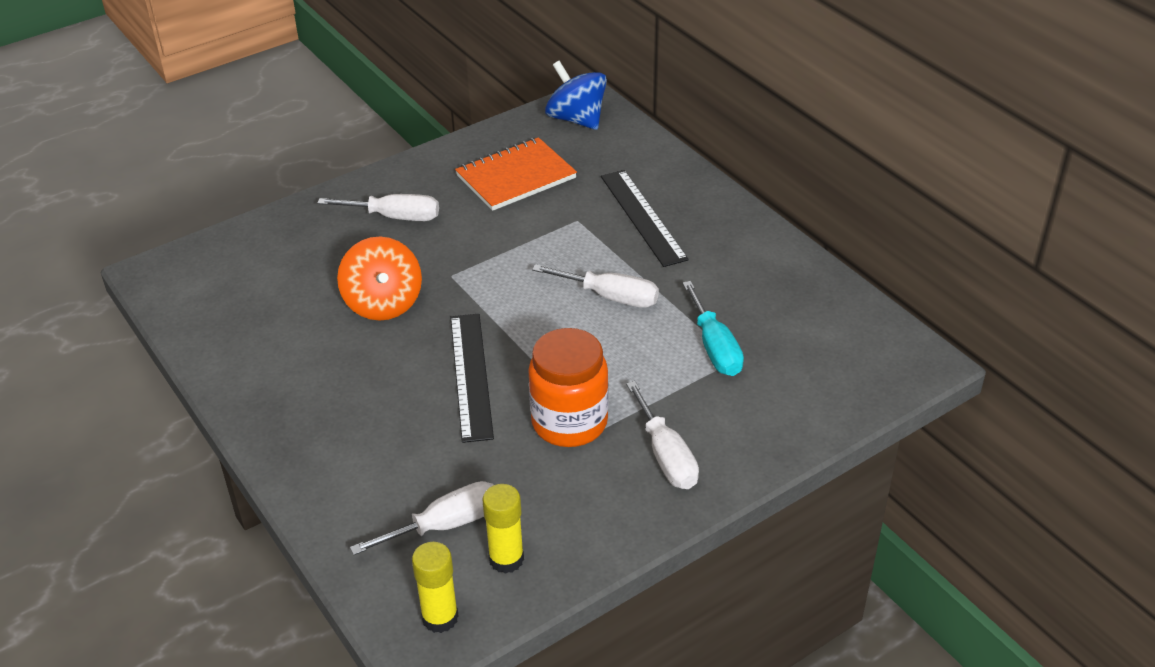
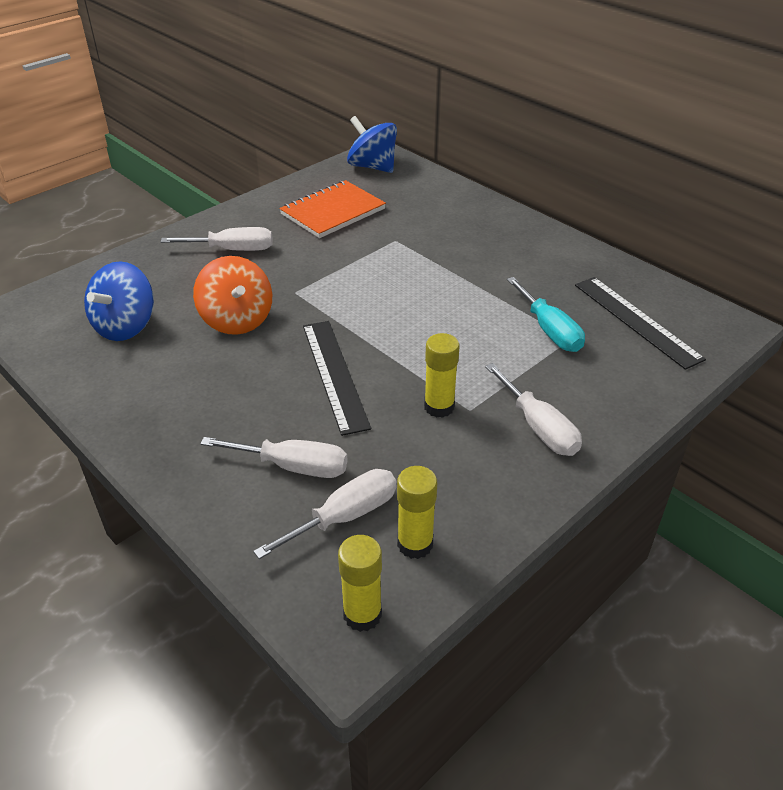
camera: 10 degrees left, 0 degrees up
orange jar [528,328,609,447] -> yellow glue stick [424,333,460,418]
white screwdriver [532,264,659,308] -> white screwdriver moved to [200,437,347,478]
black ruler [601,170,689,267] -> black ruler moved to [575,277,706,370]
none -> blue spinning top [84,261,154,341]

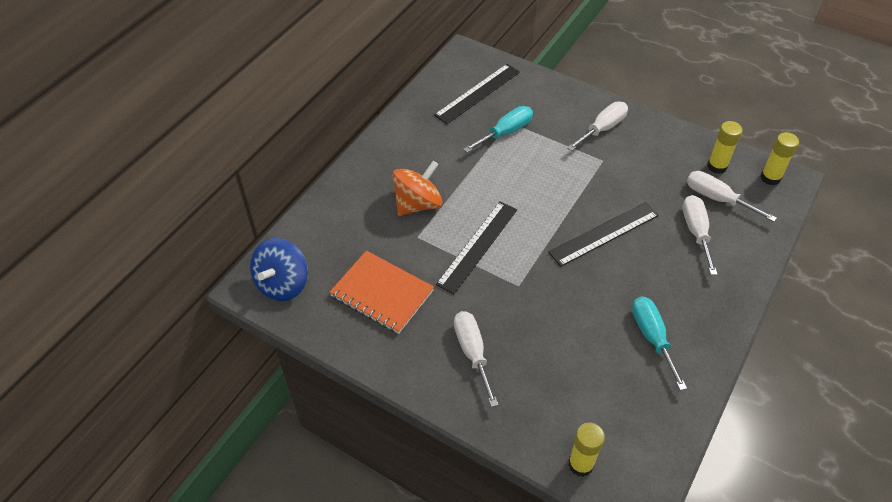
camera: 105 degrees left, 10 degrees up
blue spinning top [84,261,154,341] -> none
orange spinning top [193,256,272,335] -> orange spinning top moved to [392,161,443,216]
yellow glue stick [424,333,460,418] -> yellow glue stick moved to [568,423,605,477]
none -> black ruler [436,202,517,294]
none -> turquoise screwdriver [632,297,687,390]

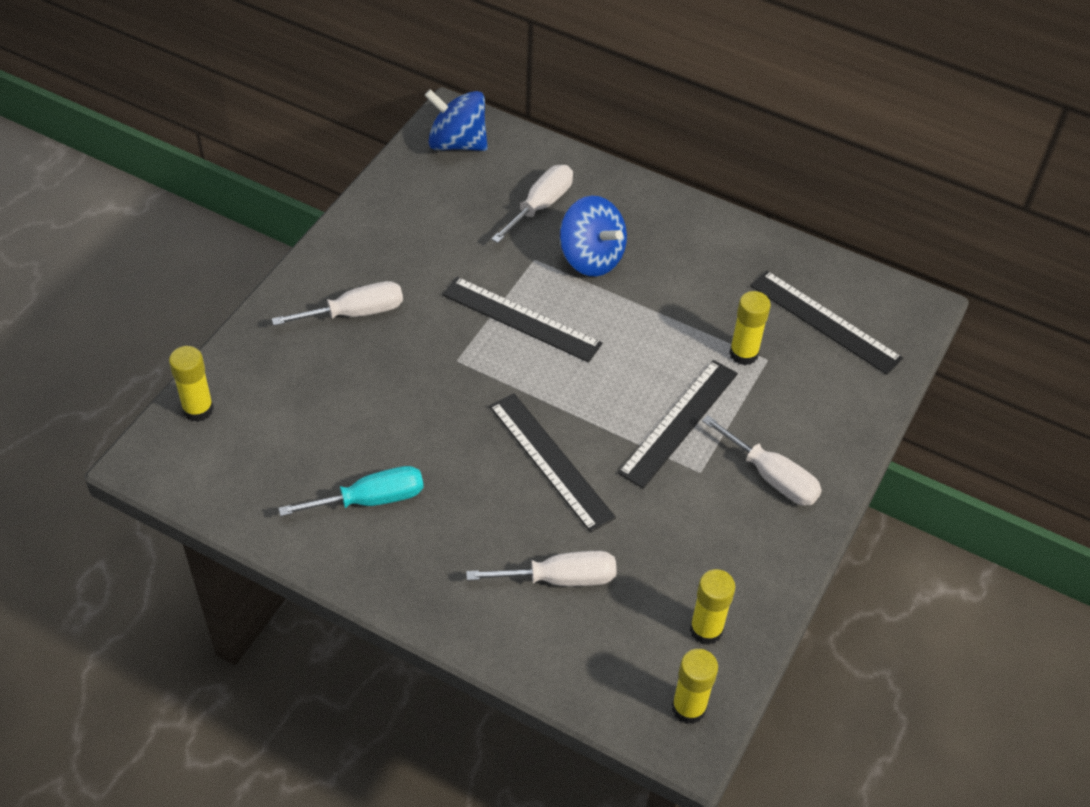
camera: 85 degrees right, 0 degrees up
orange notebook [329,251,434,334] -> none
orange spinning top [392,161,443,216] -> blue spinning top [560,196,627,276]
turquoise screwdriver [463,106,533,153] -> yellow glue stick [729,291,771,365]
white screwdriver [687,171,777,222] -> white screwdriver moved to [491,165,573,243]
none -> black ruler [618,360,738,489]

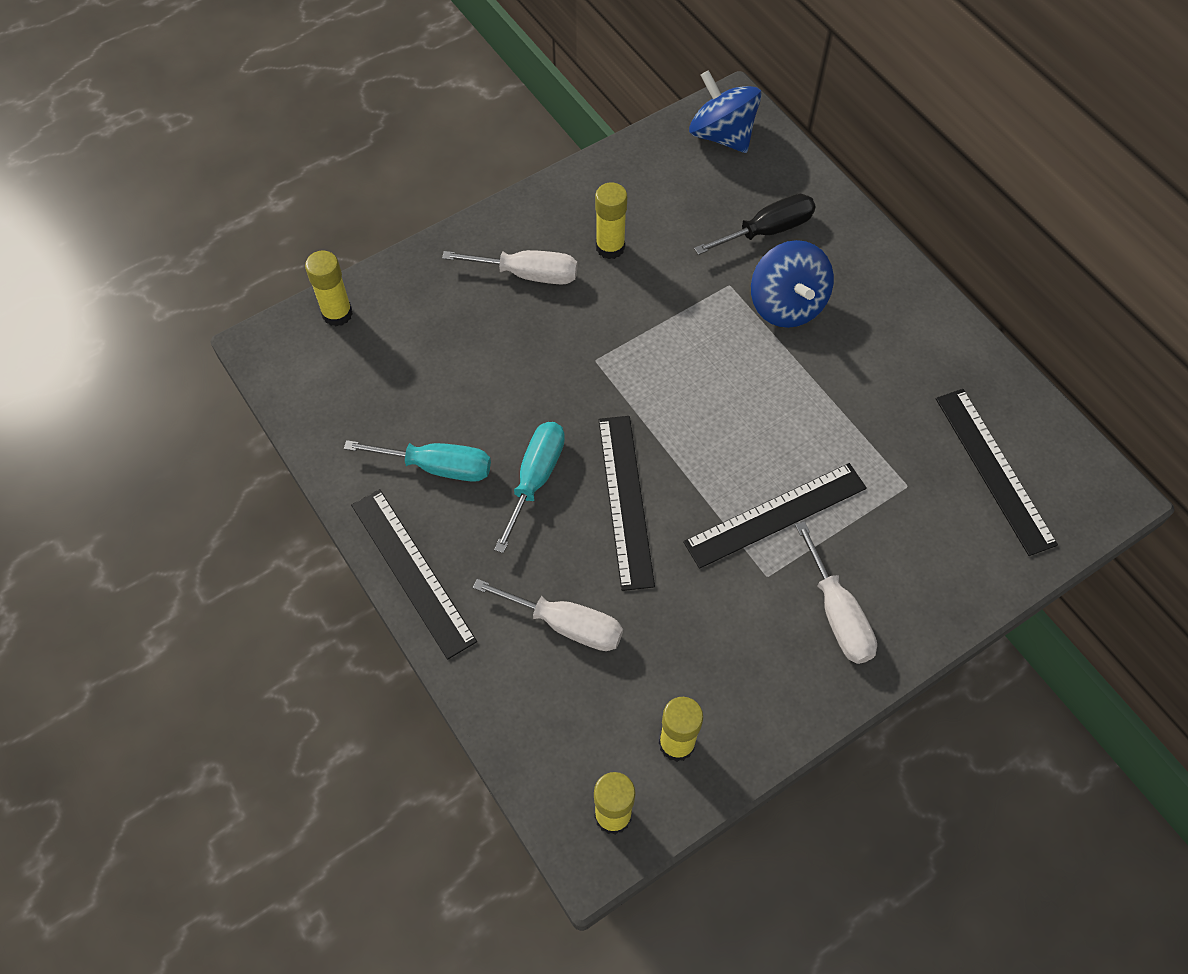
camera: 30 degrees right, 10 degrees up
black ruler [442,277,602,363] -> black ruler moved to [351,489,477,660]
white screwdriver [491,165,573,243] -> black screwdriver [694,194,816,255]
yellow glue stick [729,291,771,365] -> yellow glue stick moved to [595,183,627,259]
none -> turquoise screwdriver [494,422,565,553]

